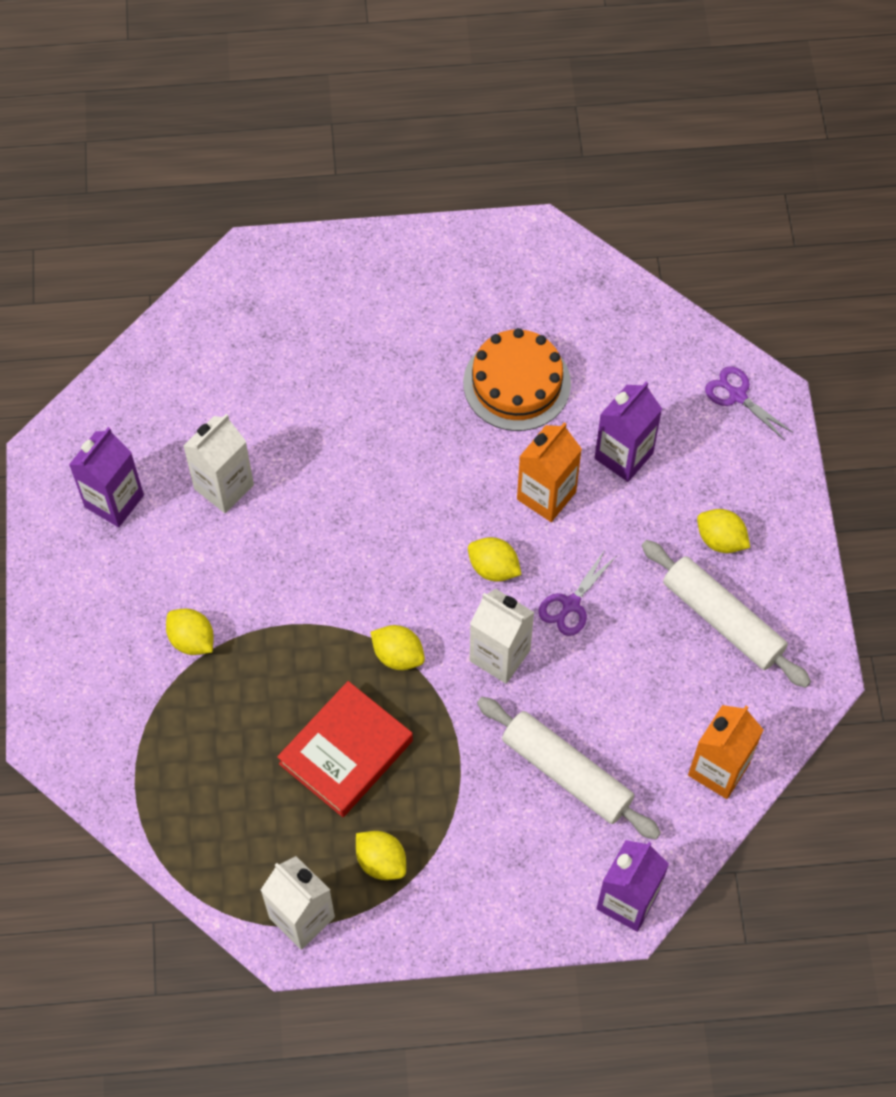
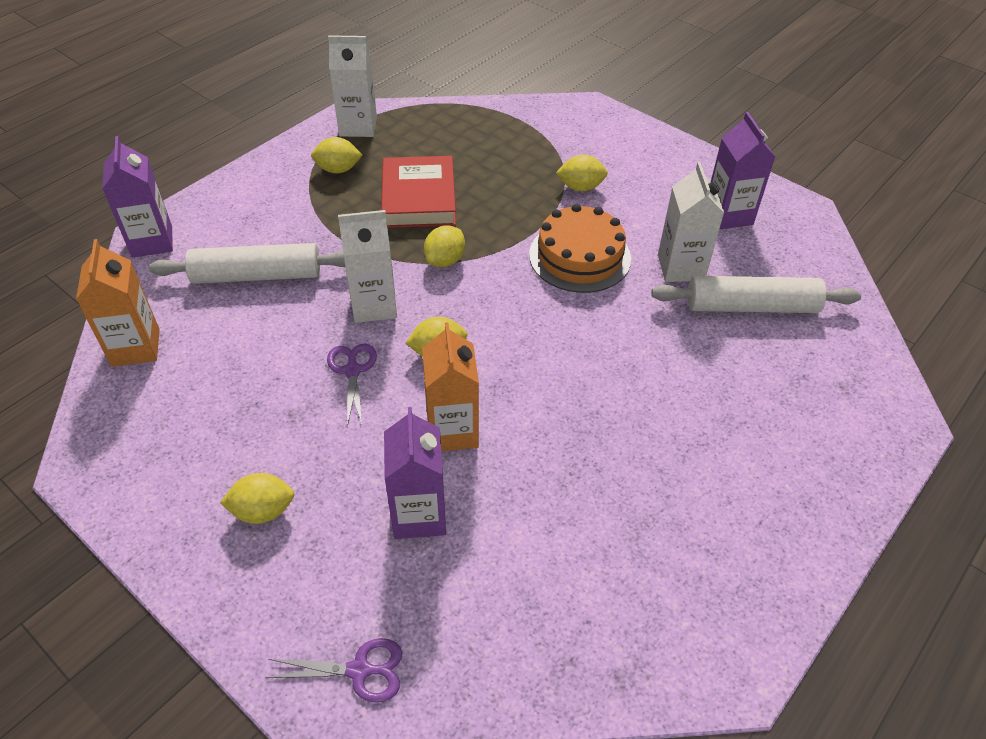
camera: 135 degrees right, 15 degrees down
yellow lemon [371,625,425,670] -> yellow lemon turned 45 degrees counterclockwise [424,225,465,267]
orange cake [463,328,571,431] -> orange cake moved to [529,204,631,293]
white rolling pin [642,540,811,688] -> white rolling pin moved to [651,276,861,313]

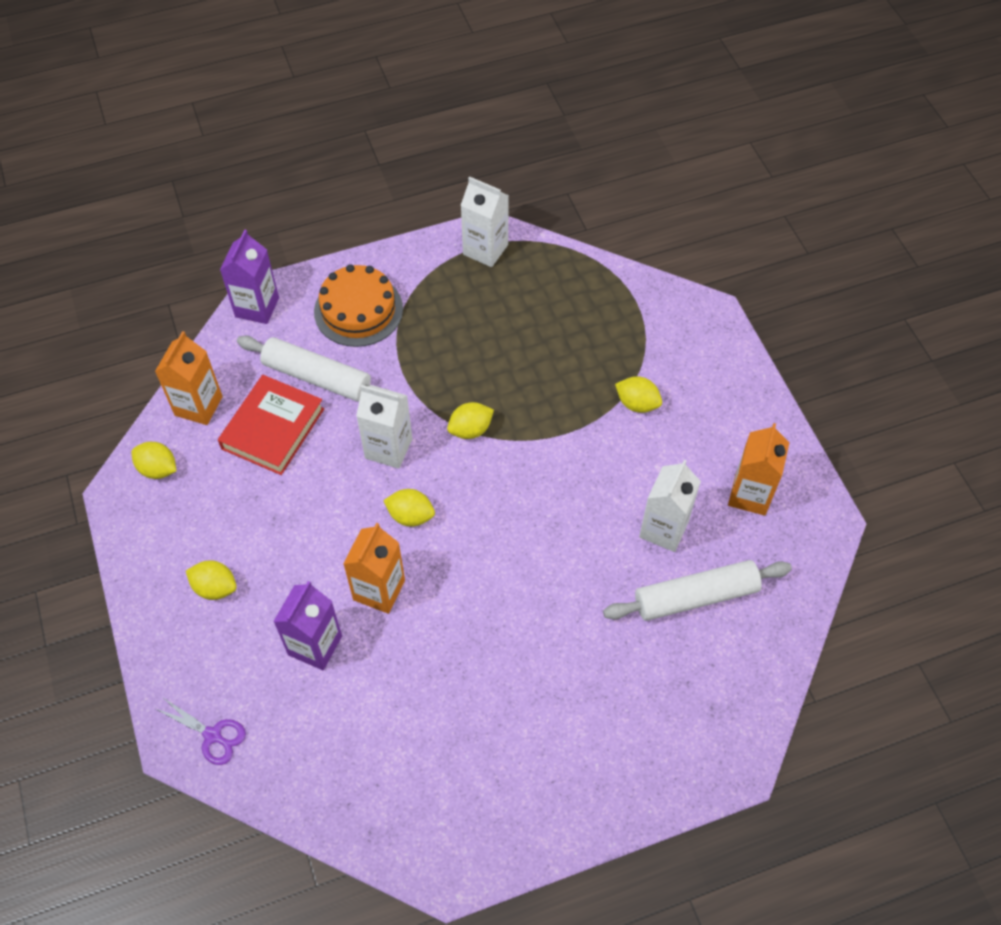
camera: 30 degrees right, 10 degrees up
yellow lemon [311,137,362,173] -> yellow lemon moved to [131,442,177,479]
purple scissors [327,343,377,427] -> none
red book [381,156,456,228] -> red book moved to [218,375,324,475]
orange cake [529,204,631,293] -> orange cake moved to [314,264,403,347]
white rolling pin [651,276,861,313] -> white rolling pin turned 45 degrees counterclockwise [603,560,792,621]
purple carton [711,112,775,230] -> orange carton [728,423,790,516]

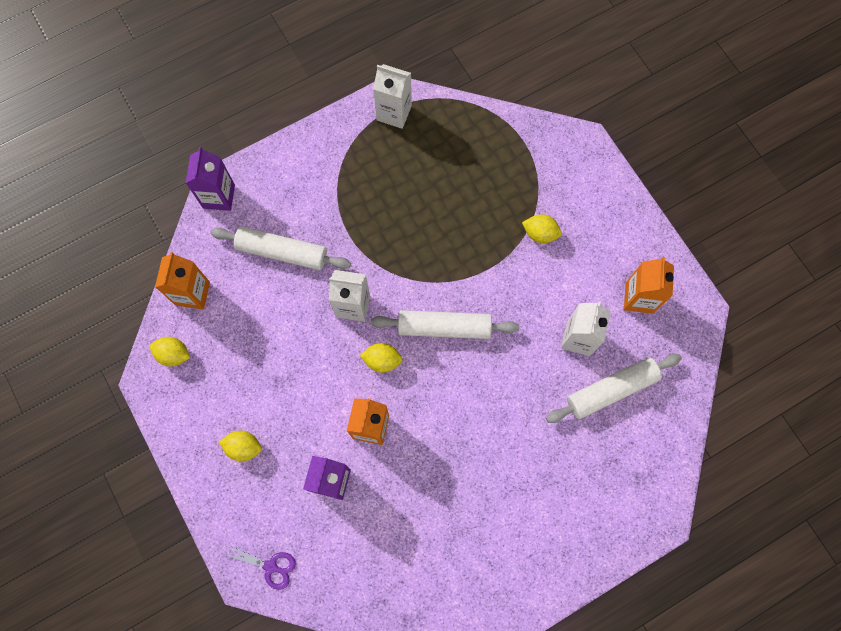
camera: 10 degrees left, 15 degrees up
red book [218,375,324,475] -> none
orange cake [314,264,403,347] -> none
yellow lemon [447,402,494,439] -> none
none -> white rolling pin [370,310,519,339]

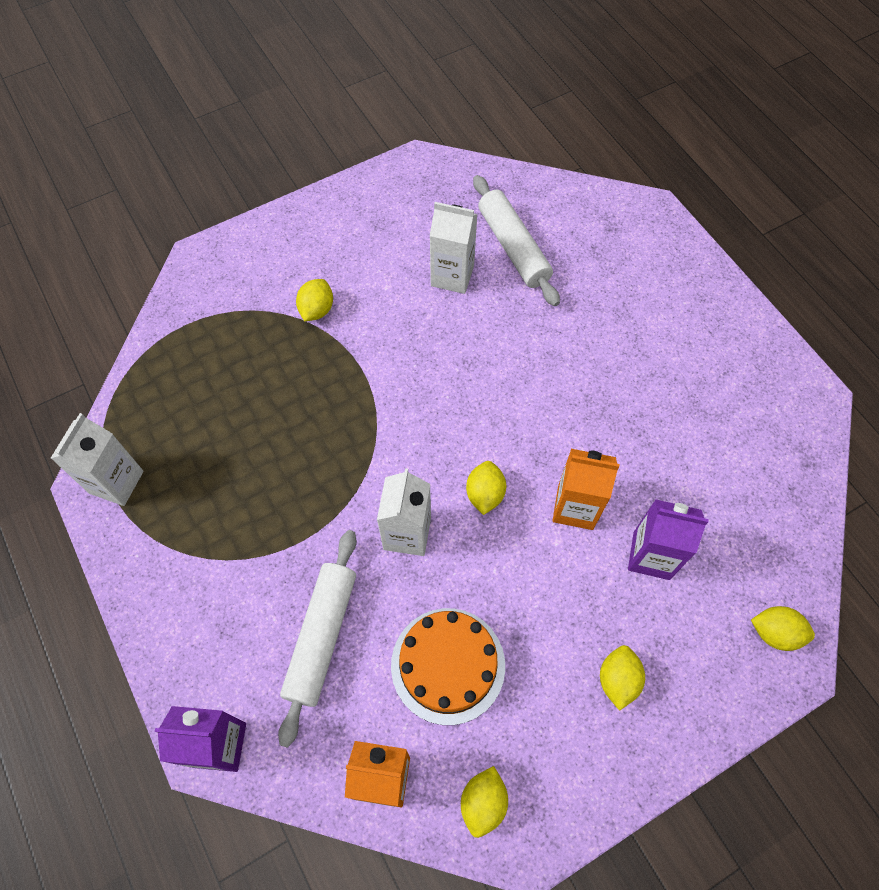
camera: 90 degrees left, 10 degrees down
purple scissors [223,545,296,590] -> yellow lemon [751,606,815,651]
white rolling pin [370,310,519,339] -> none
orange carton [624,257,674,314] -> none
none -> orange cake [391,608,505,725]

